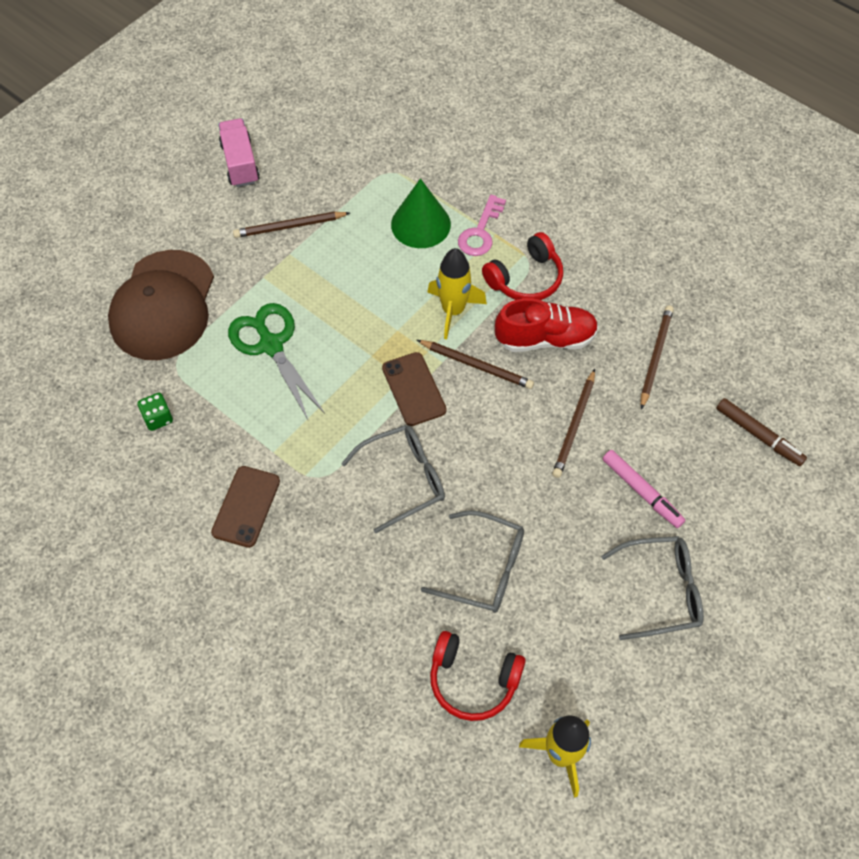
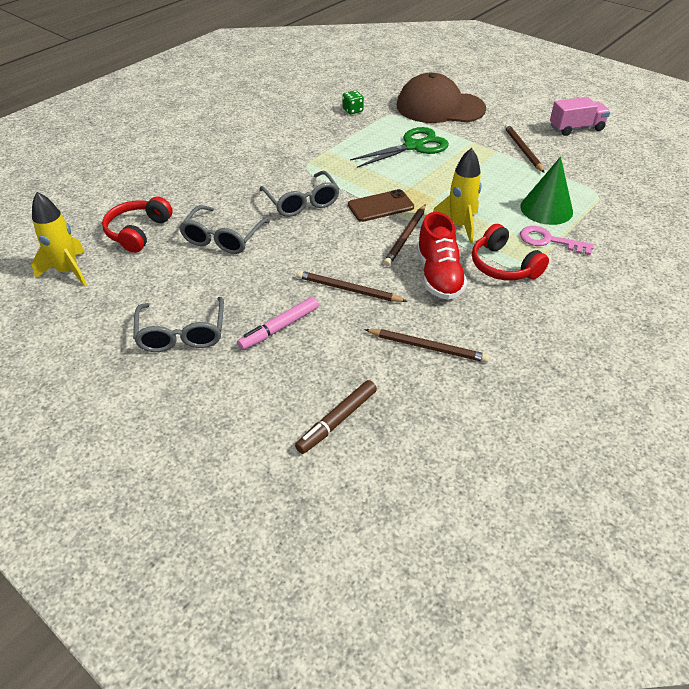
camera: 90 degrees right, 15 degrees down
brown phone [211,466,280,548] -> none

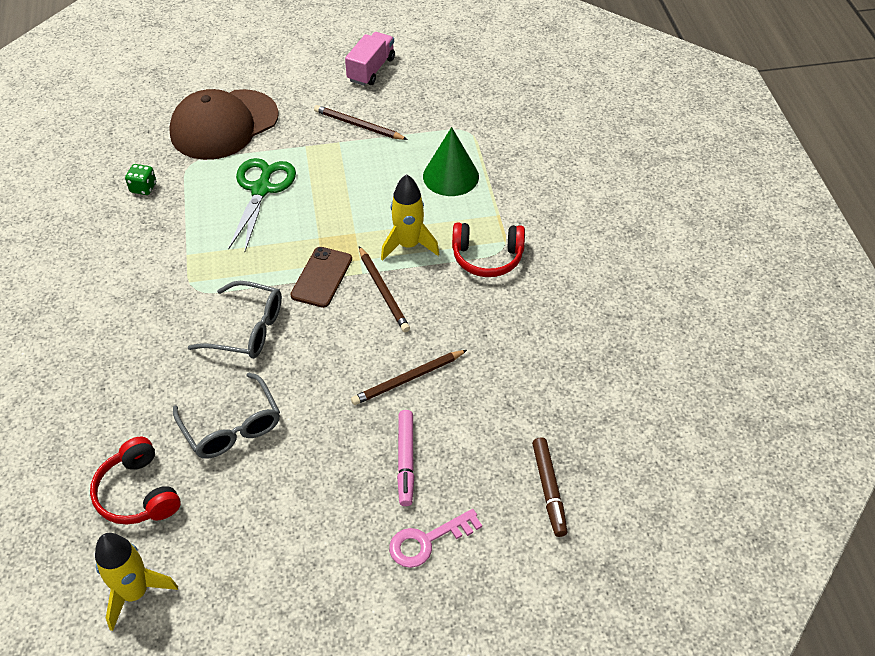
camera: 50 degrees left, 5 degrees up
grey glasses [133,297,224,352] -> none
brown pencil [364,329,490,363] -> none
red shoe [417,212,467,300] -> none
pink key [520,226,594,255] -> pink key moved to [389,509,482,568]

